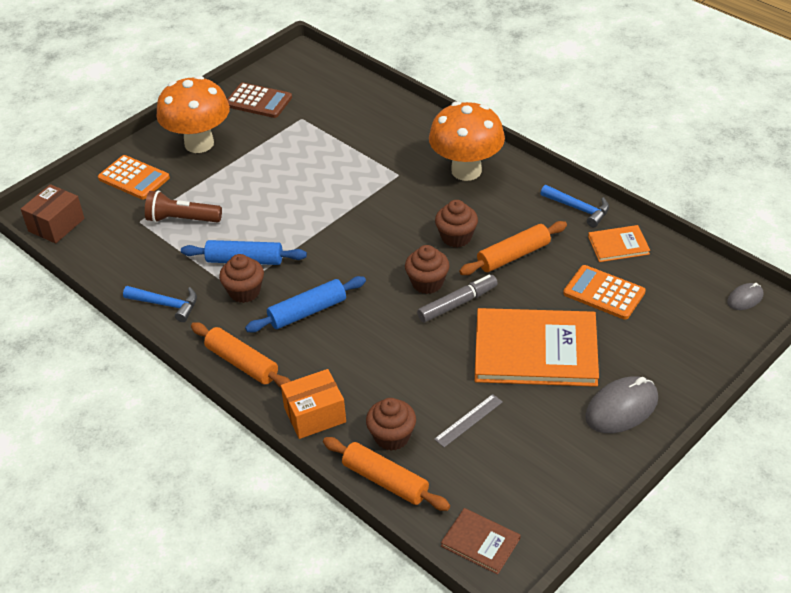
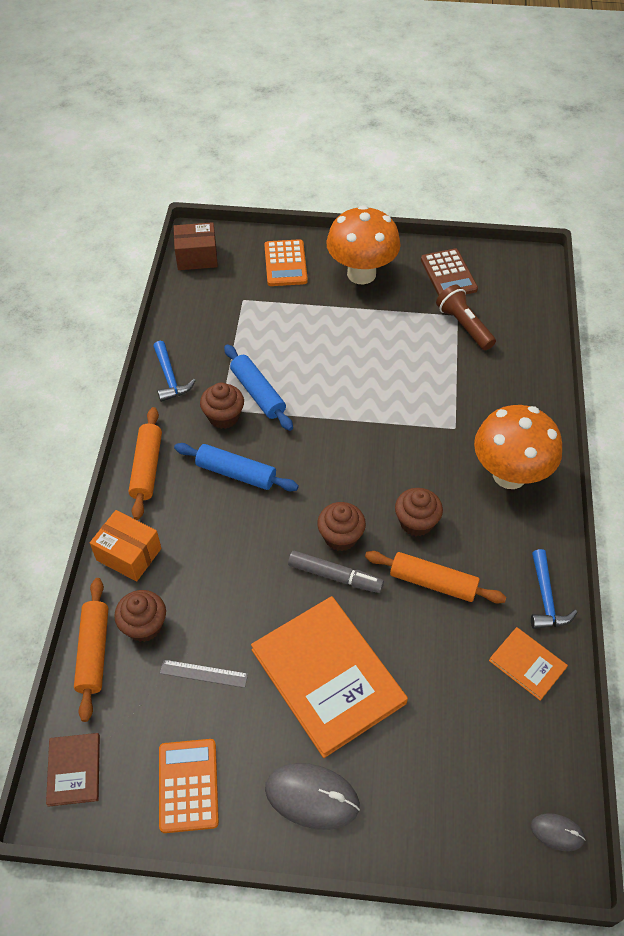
camera: 50 degrees right, 10 degrees up
brown flashlight [145,190,222,223] -> brown flashlight moved to [436,285,496,350]
orange calculator [563,265,645,320] -> orange calculator moved to [159,739,219,833]

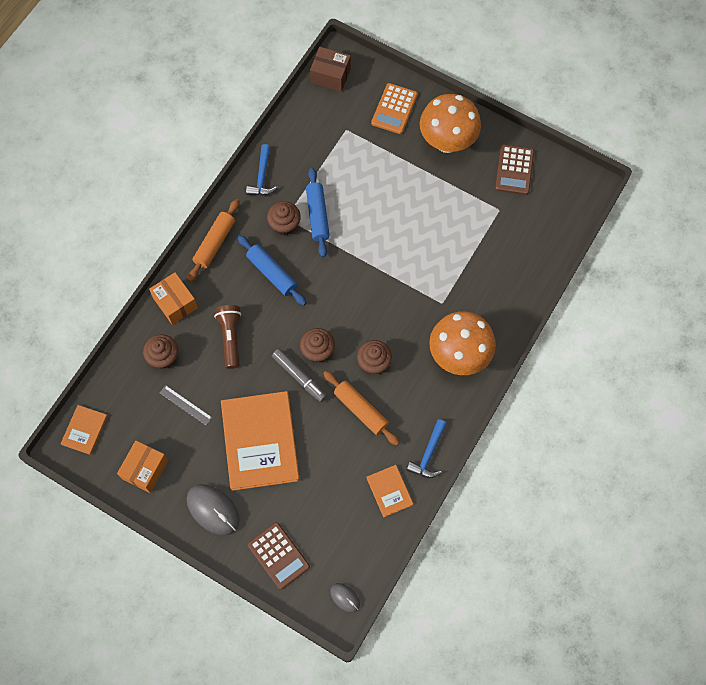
camera: 25 degrees right, 15 degrees up
brown book [46,733,100,807] -> orange book [61,405,107,455]
orange rolling pin [74,578,108,722] -> none
orange calculator [159,739,219,833] -> orange box [117,441,168,493]
brown flashlight [436,285,496,350] -> brown flashlight moved to [214,305,241,369]
none -> brown calculator [247,522,310,590]

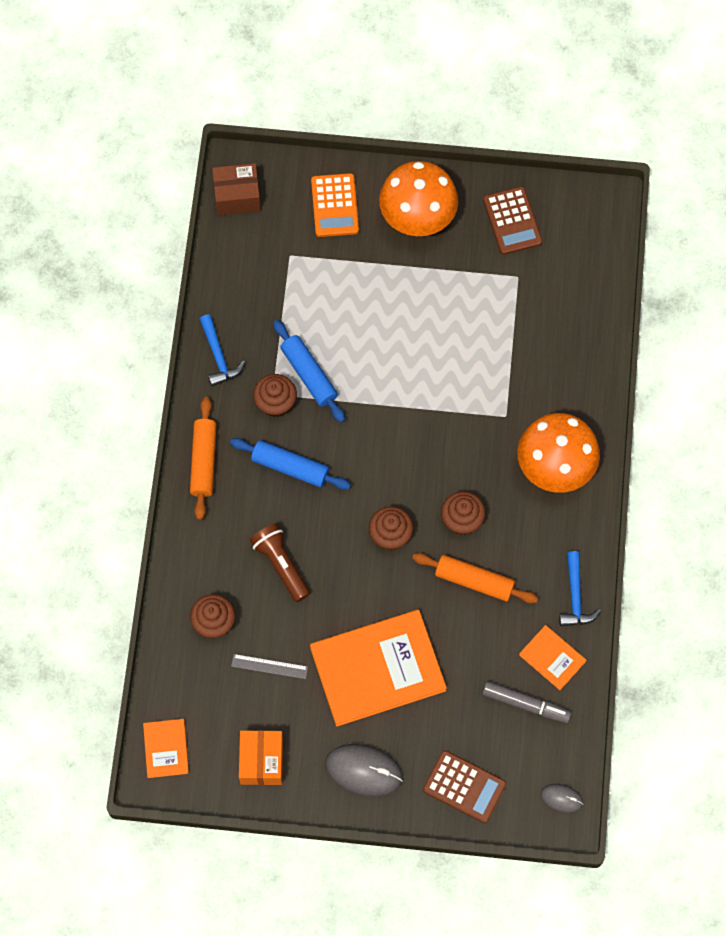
camera: 25 degrees left, 0 degrees up
orange box [149,272,198,325] -> none
orange book [221,391,300,491] -> orange book turned 75 degrees counterclockwise [310,610,447,727]
grey marker [272,349,327,402] -> grey marker moved to [482,681,572,723]

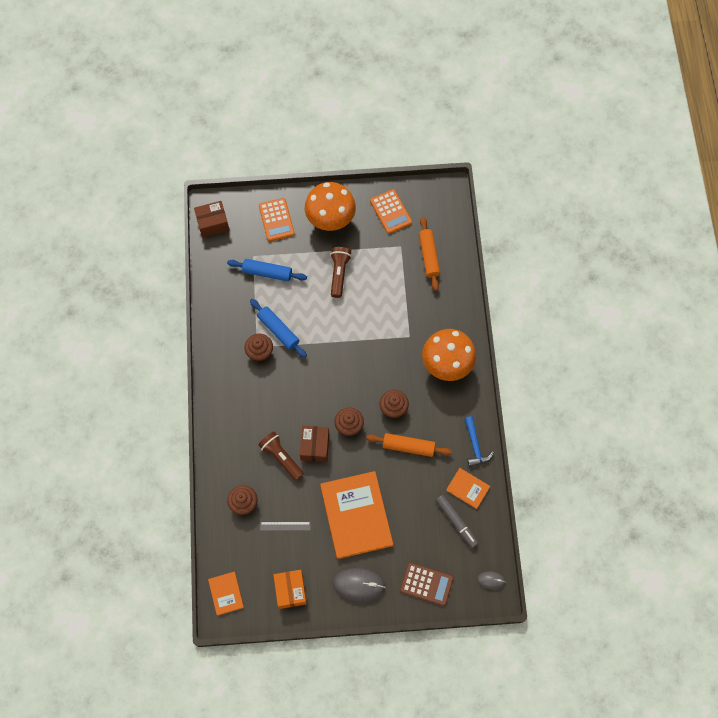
camera: 10 degrees left, 0 degrees up
orange rolling pin [190,397,216,520] -> orange rolling pin moved to [419,217,440,291]
blue hammer [199,314,246,386] -> none
blue rolling pin [230,438,351,490] -> blue rolling pin moved to [227,259,307,282]
orange book [310,610,447,727] -> orange book turned 75 degrees counterclockwise [320,471,393,559]
grey marker [482,681,572,723] -> grey marker turned 45 degrees clockwise [436,495,478,548]
brown calculator [483,186,542,255] -> orange calculator [370,189,412,234]
none -> brown box [300,426,329,462]
none -> brown flashlight [330,247,352,298]

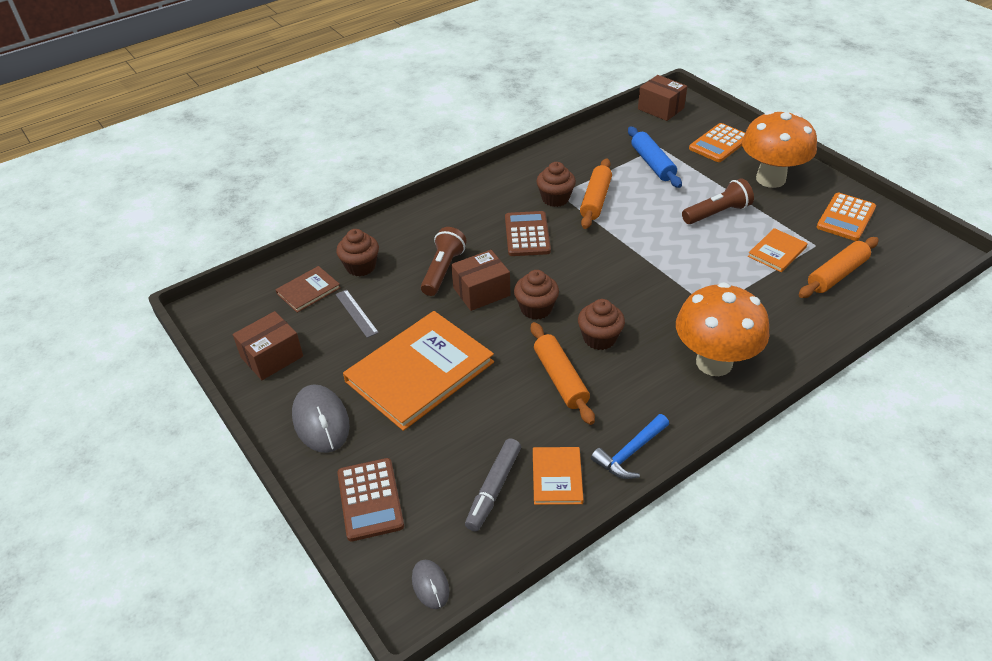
camera: 60 degrees right, 25 degrees down
orange book [208,572,244,616] -> orange book moved to [748,228,808,273]
blue rolling pin [250,299,307,358] -> orange rolling pin [580,158,612,229]
orange box [273,570,307,609] -> brown box [233,311,303,380]
none -> brown book [275,266,341,313]
none -> brown calculator [505,211,551,256]

